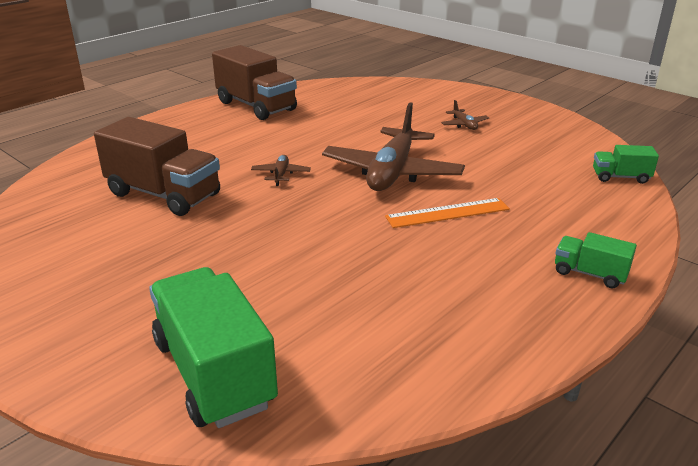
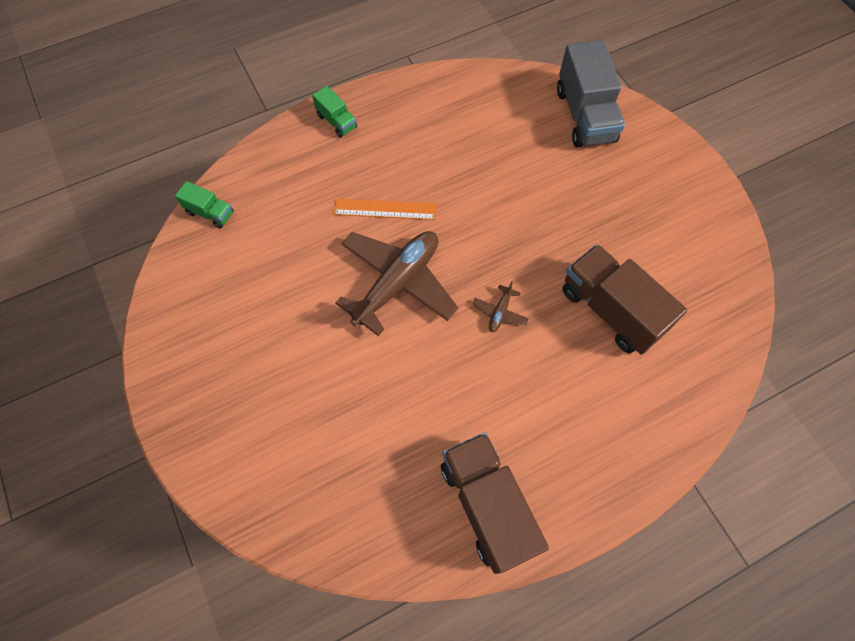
camera: 160 degrees left, 35 degrees up
green truck [149,267,278,428] -> grey truck [557,40,625,148]
brown plane [441,100,489,130] -> none

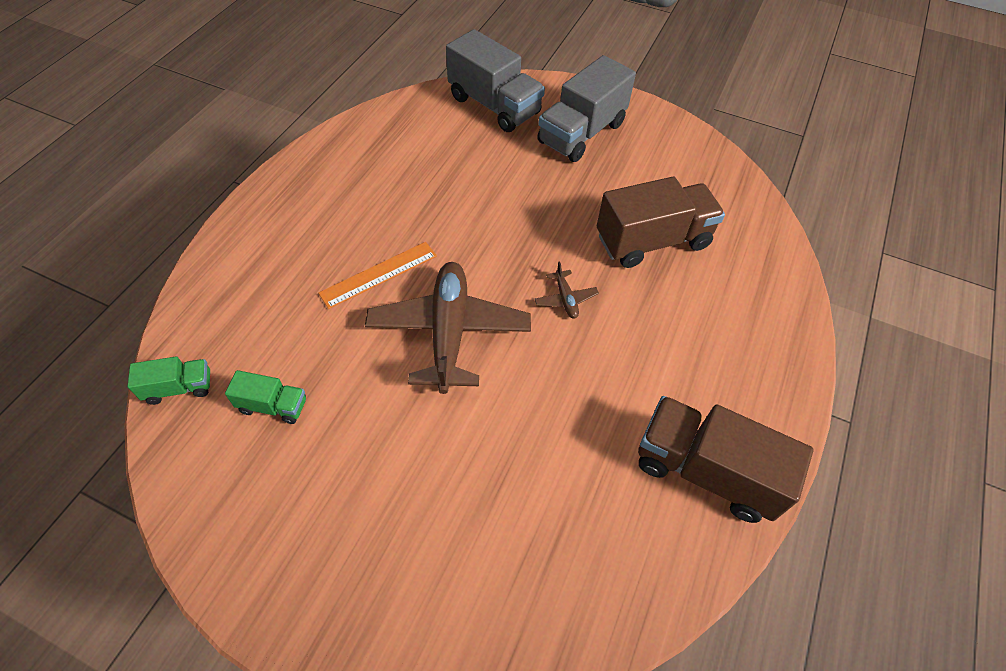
camera: 40 degrees left, 10 degrees down
green truck [312,86,357,138] -> green truck moved to [225,370,306,424]
brown truck [563,244,687,355] -> brown truck turned 150 degrees clockwise [597,177,725,268]
none -> grey truck [537,55,636,162]

